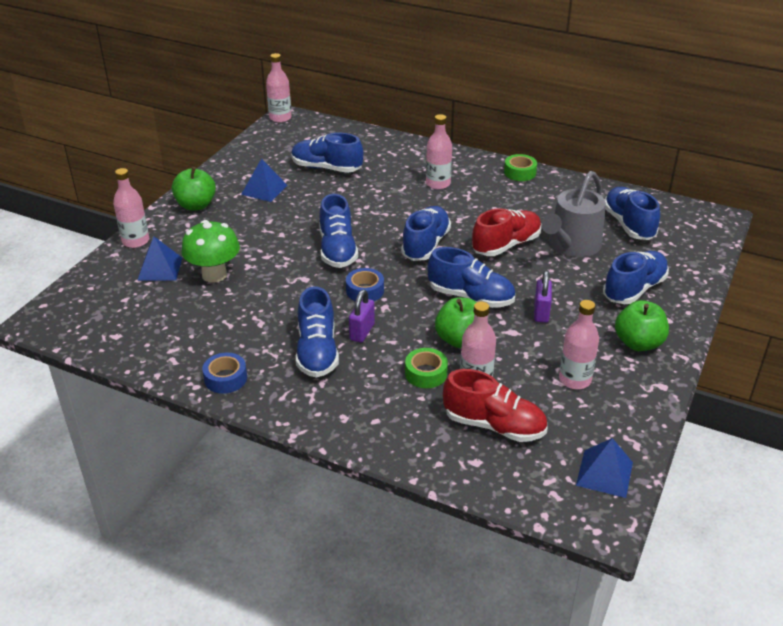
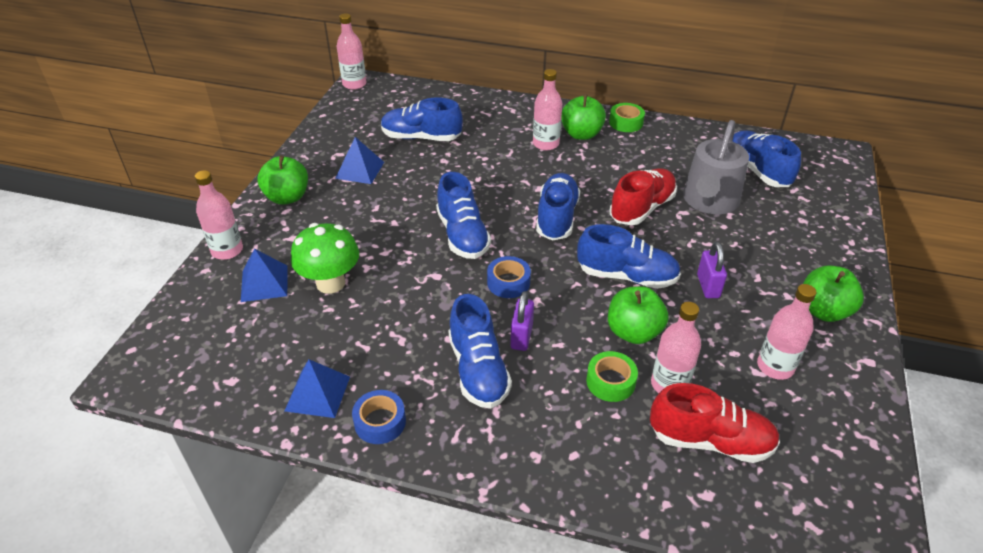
camera: 10 degrees left, 5 degrees up
blue pyramid [576,438,633,498] -> blue pyramid moved to [285,359,350,418]
blue shoe [603,251,669,304] -> none
none -> green apple [562,94,606,140]

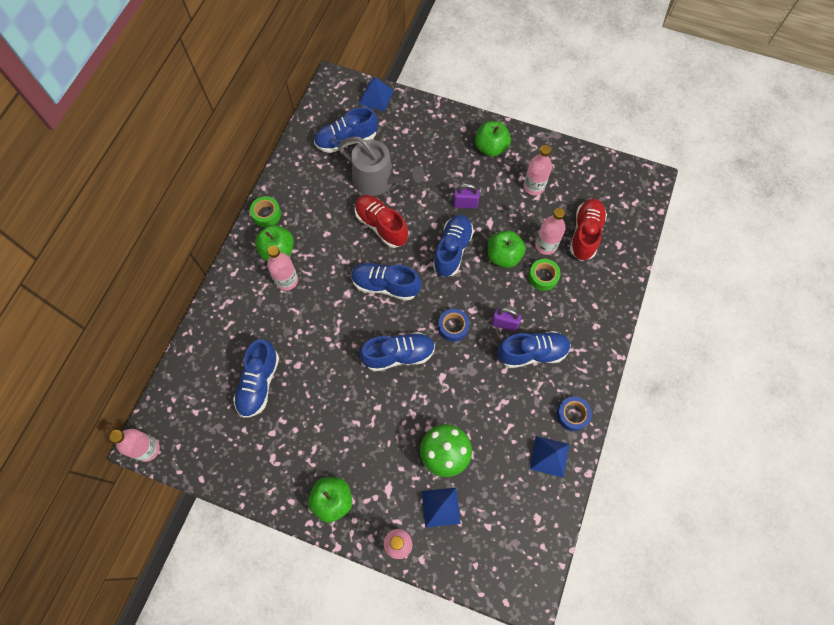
camera: 85 degrees left, 25 degrees up
blue pyramid [335,137,384,184] -> blue pyramid moved to [359,77,394,112]

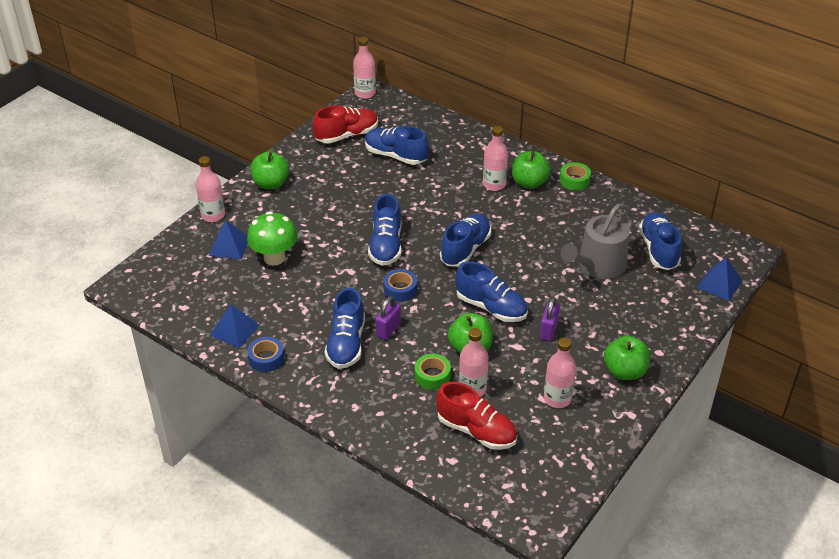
camera: 105 degrees right, 25 degrees down
red shoe [354,195,408,248] -> red shoe moved to [312,105,378,144]

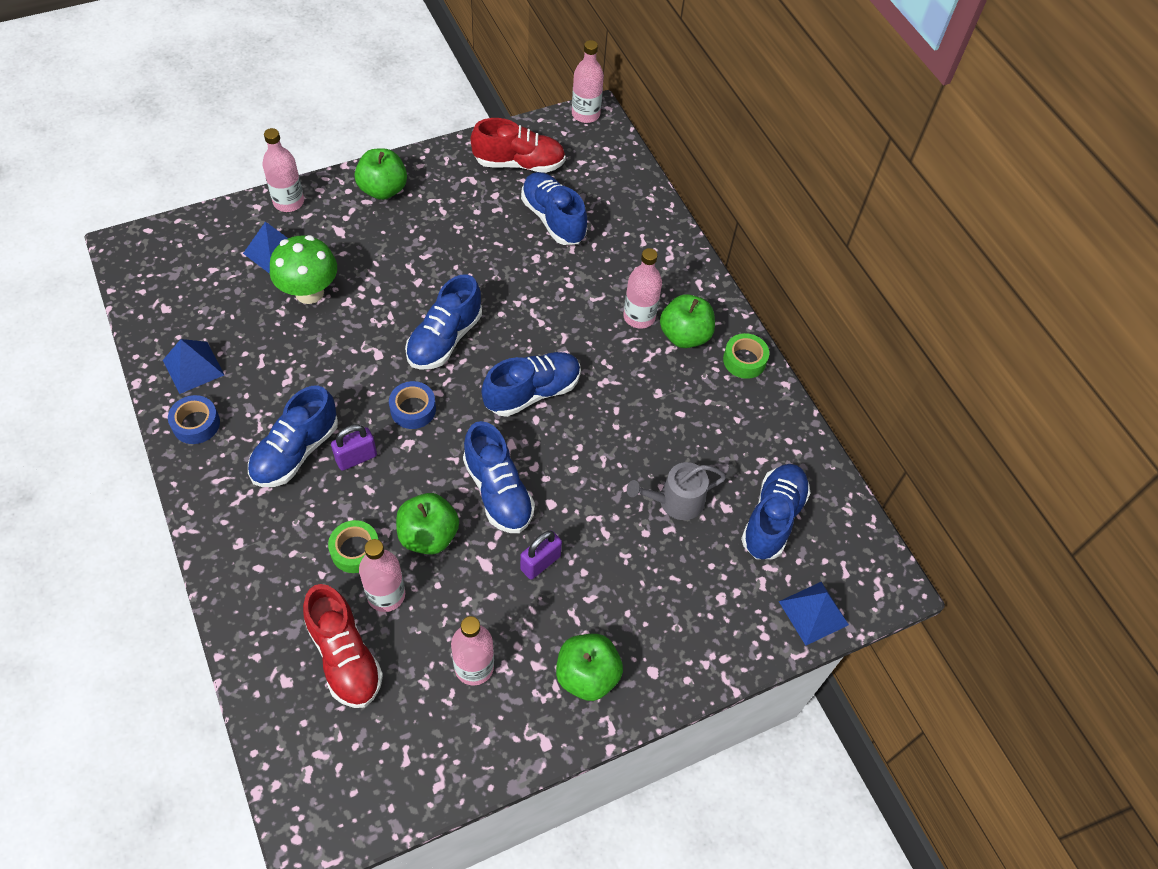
camera: 25 degrees right, 15 degrees up
grey watering can [561,204,634,279] -> grey watering can [627,462,726,520], size x0.65

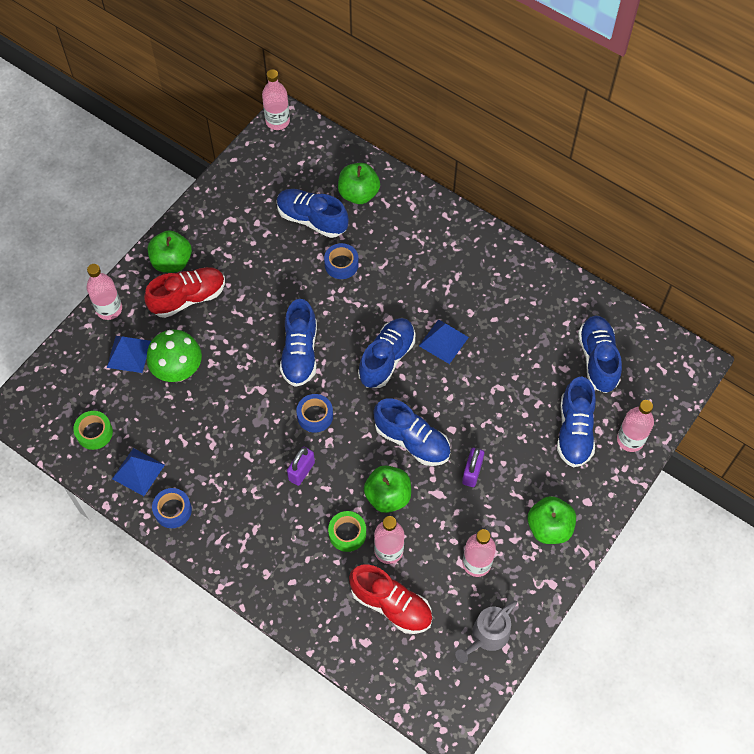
camera: 25 degrees left, 5 degrees up
blue shoe [248,386,338,487] -> blue shoe moved to [557,376,596,467]
red shoe [471,118,566,173] -> red shoe moved to [144,267,225,318]
pink bottle [623,248,662,329] -> pink bottle moved to [617,400,654,452]
grey watering can [627,462,726,520] -> grey watering can moved to [455,601,517,663]
green apple [660,294,715,348] -> green apple moved to [338,163,380,204]
green tape [723,333,769,379] -> green tape moved to [73,411,113,450]
blue pyramid [779,582,849,646] -> blue pyramid moved to [419,319,469,364]
none -> blue tape [324,243,359,279]

